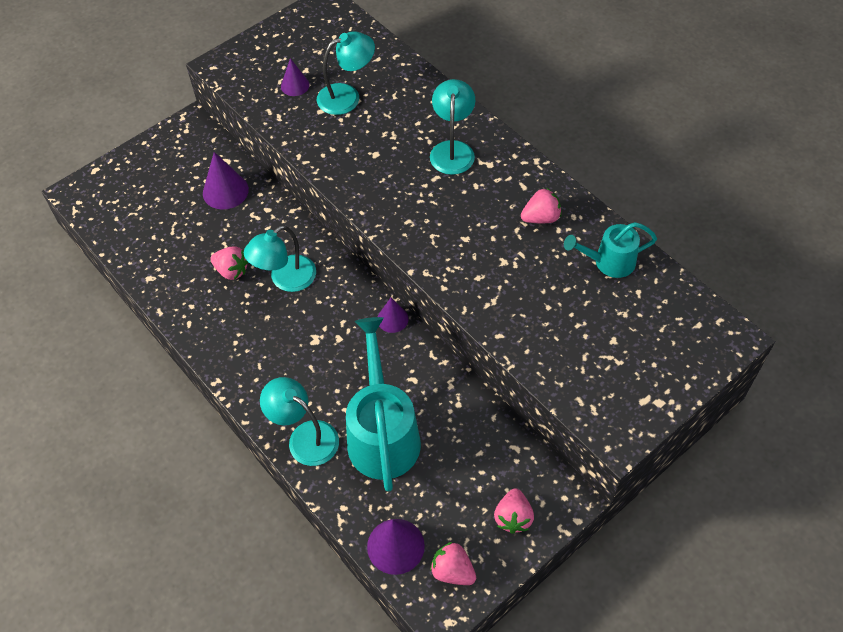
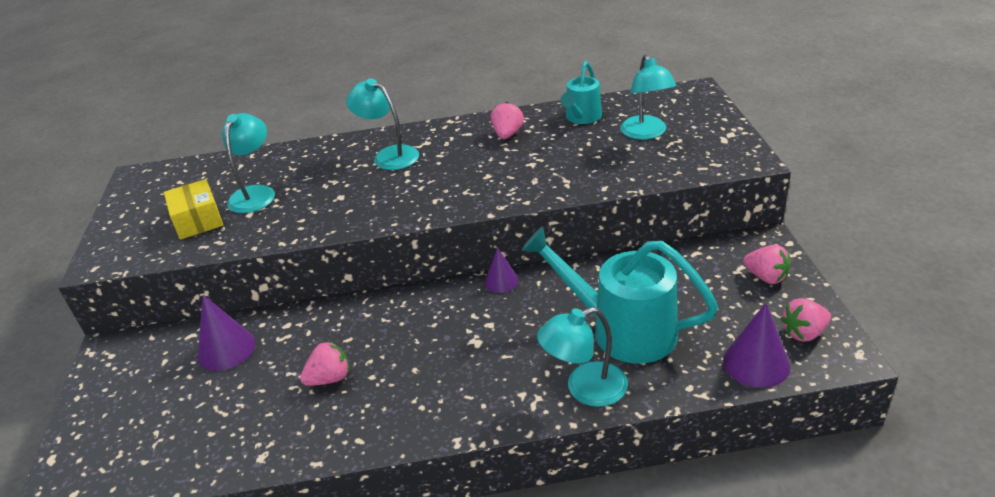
camera: 55 degrees left, 20 degrees down
turquoise lamp [244,225,316,292] -> turquoise lamp moved to [620,54,677,140]
purple cone [281,58,310,96] -> yellow box [164,179,223,240]

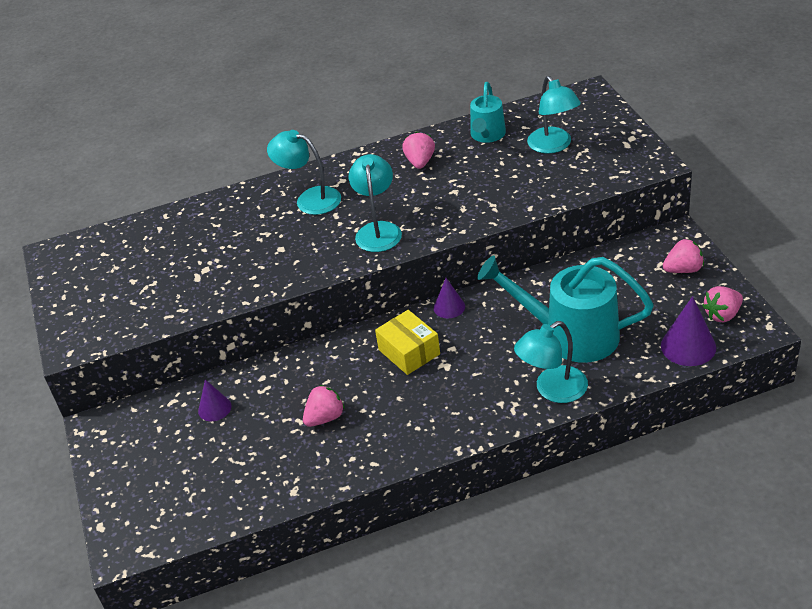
camera: 10 degrees left, 5 degrees up
yellow box [164,179,223,240] -> yellow box moved to [375,310,440,375]
purple cone [197,295,256,371] -> purple cone [198,379,231,421], size x0.63
turquoise lamp [222,113,275,213] -> turquoise lamp moved to [349,154,402,252]
pink strawberry [743,244,791,284] -> pink strawberry turned 45 degrees counterclockwise [663,239,704,273]

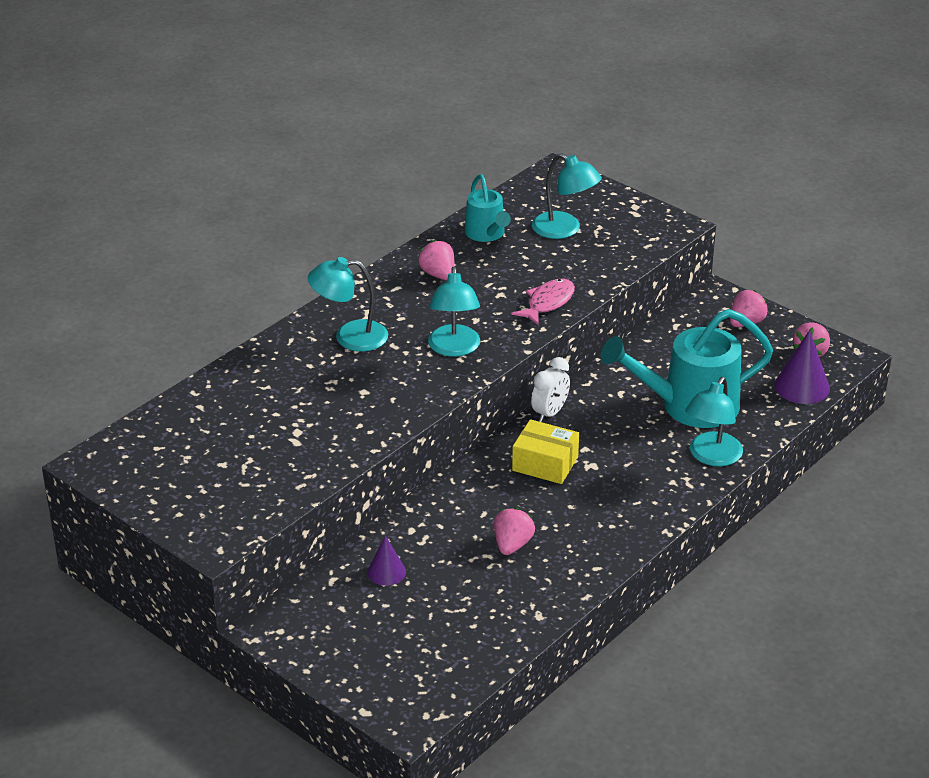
camera: 35 degrees left, 5 degrees down
turquoise lamp [349,154,402,252] -> turquoise lamp turned 150 degrees counterclockwise [428,267,480,357]
purple cone [434,278,465,318] -> white clock [531,357,570,422]
none -> pink fish [512,279,575,325]

